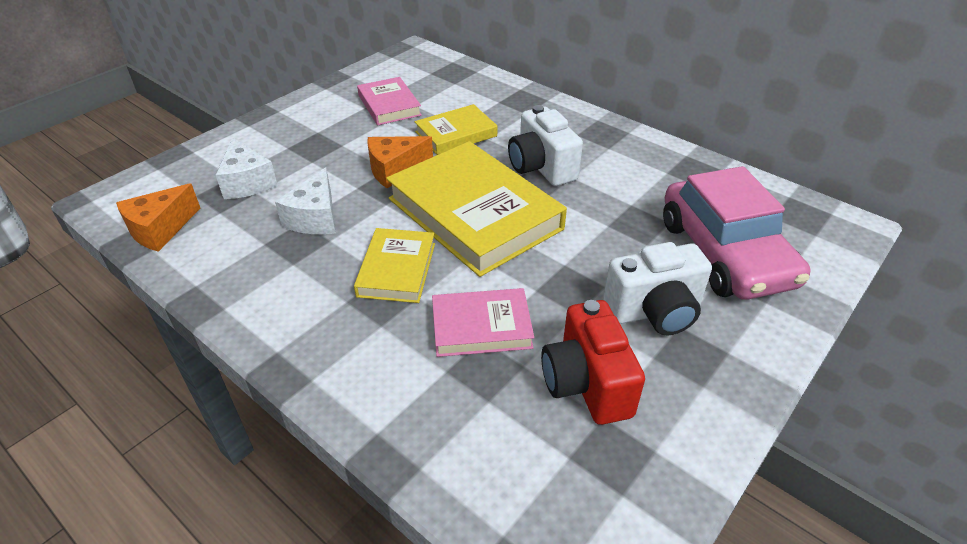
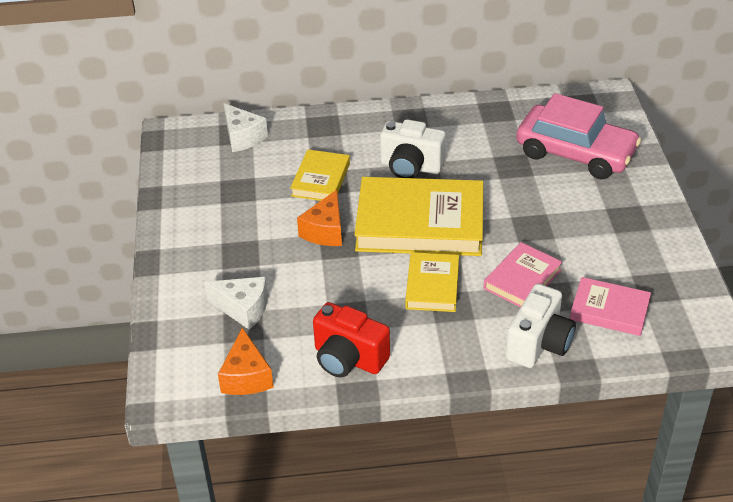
camera: 45 degrees left, 0 degrees up
white cheese [275,167,336,234] -> white cheese moved to [223,103,268,152]
yellow book [354,228,435,303] -> yellow book turned 45 degrees clockwise [405,252,459,312]
pink book [357,77,422,125] -> pink book moved to [570,277,651,336]
red camera [541,300,645,425] -> red camera moved to [313,302,390,377]
white camera [603,242,712,335] -> white camera moved to [506,284,576,368]

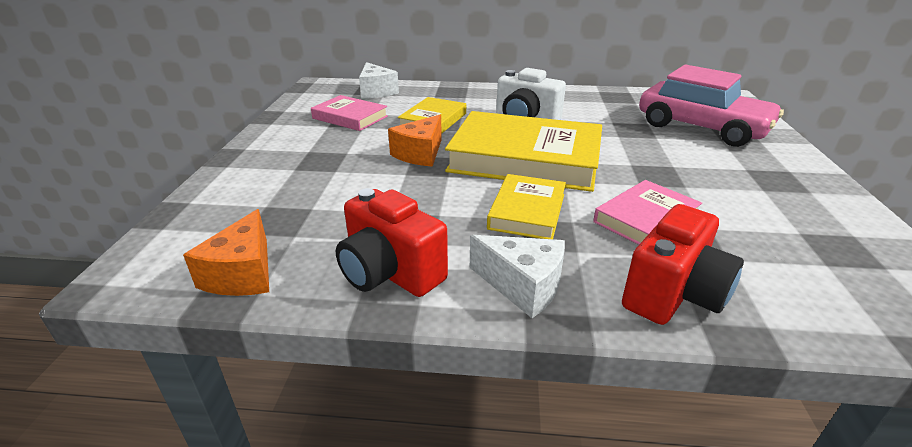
camera: 10 degrees right, 10 degrees down
white cheese [204,277,268,330] -> white cheese moved to [470,235,565,318]
white camera [506,284,576,368] -> red camera [622,204,744,325]
pink book [570,277,651,336] -> pink book moved to [311,95,388,131]

